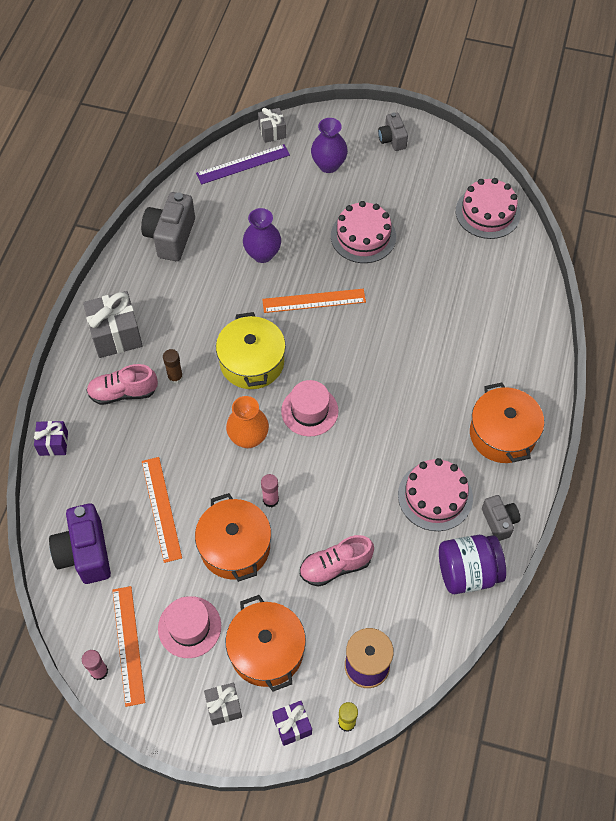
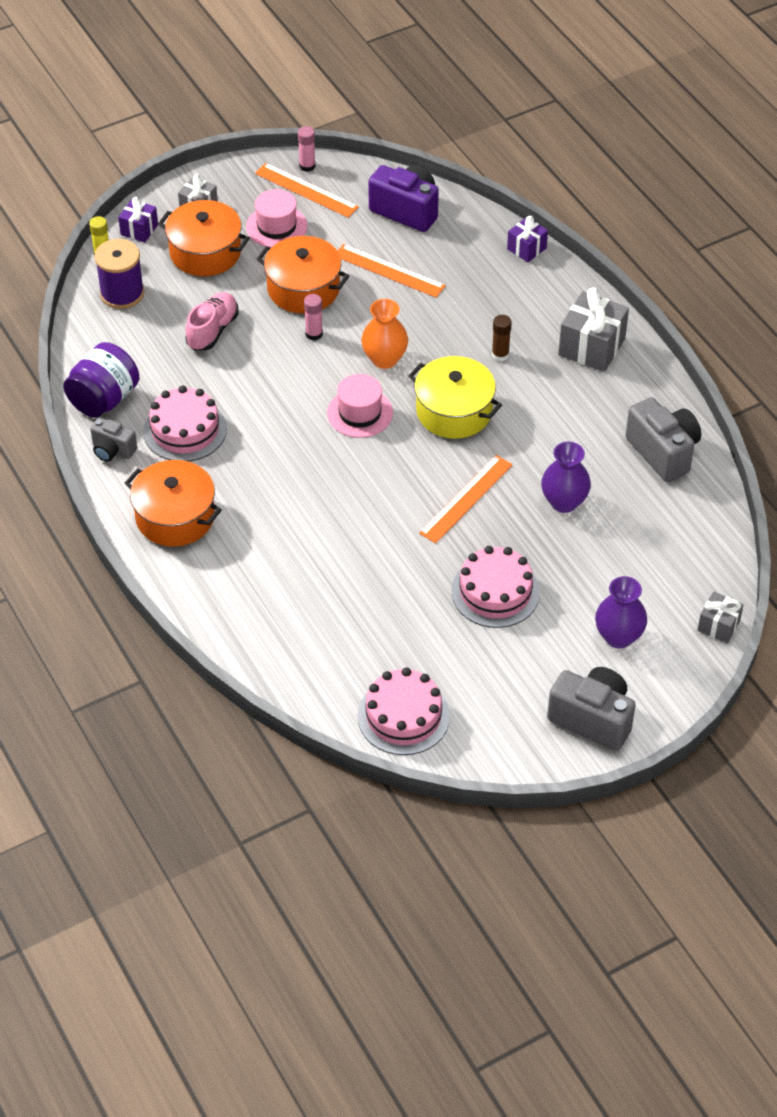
camera: 135 degrees right, 10 degrees down
pink shoe [86,364,158,405] -> none
purple ruler [196,144,290,184] -> none
grey camera [378,113,408,151] -> grey camera [547,667,636,751], size x1.70

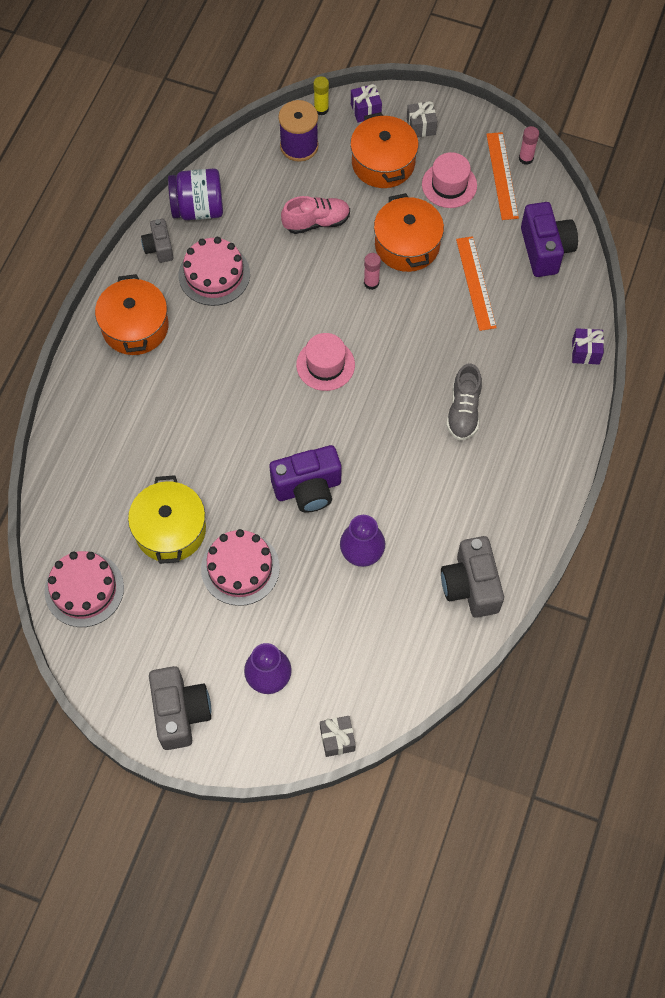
camera: 50 degrees right, 15 degrees up
orange vase [361,299,408,369] -> none
yellow pot [408,356,502,439] -> yellow pot moved to [128,475,206,564]
orange ruler [419,455,513,543] -> purple camera [270,445,341,513]
brown glue stick [492,315,512,361] -> grey shoe [446,363,482,441]
grey gift [558,288,629,372] -> none
grey camera [625,397,701,482] -> grey camera turned 150 degrees clockwise [441,536,504,618]

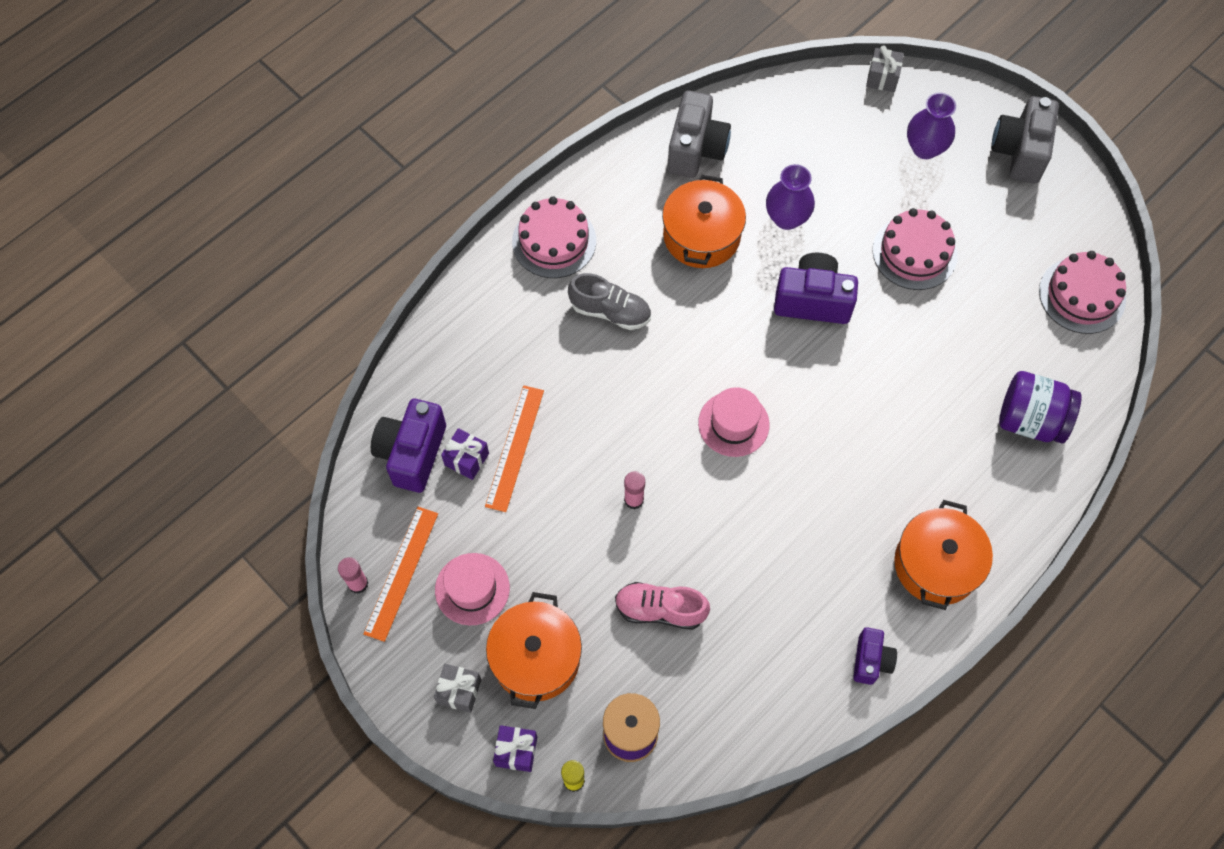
camera: 155 degrees left, 0 degrees up
yellow pot [128,475,206,564] -> none
grey camera [141,219,174,263] -> purple camera [853,627,897,685]
purple jar [168,168,223,220] -> purple jar moved to [999,371,1082,444]
pink cake [179,237,250,306] -> pink cake moved to [512,197,596,278]
orange pot [374,193,444,272] -> orange pot moved to [662,175,746,268]
grey shoe [446,363,482,441] -> grey shoe turned 75 degrees clockwise [568,273,651,330]
purple gift [572,328,604,365] -> purple gift moved to [441,428,489,480]

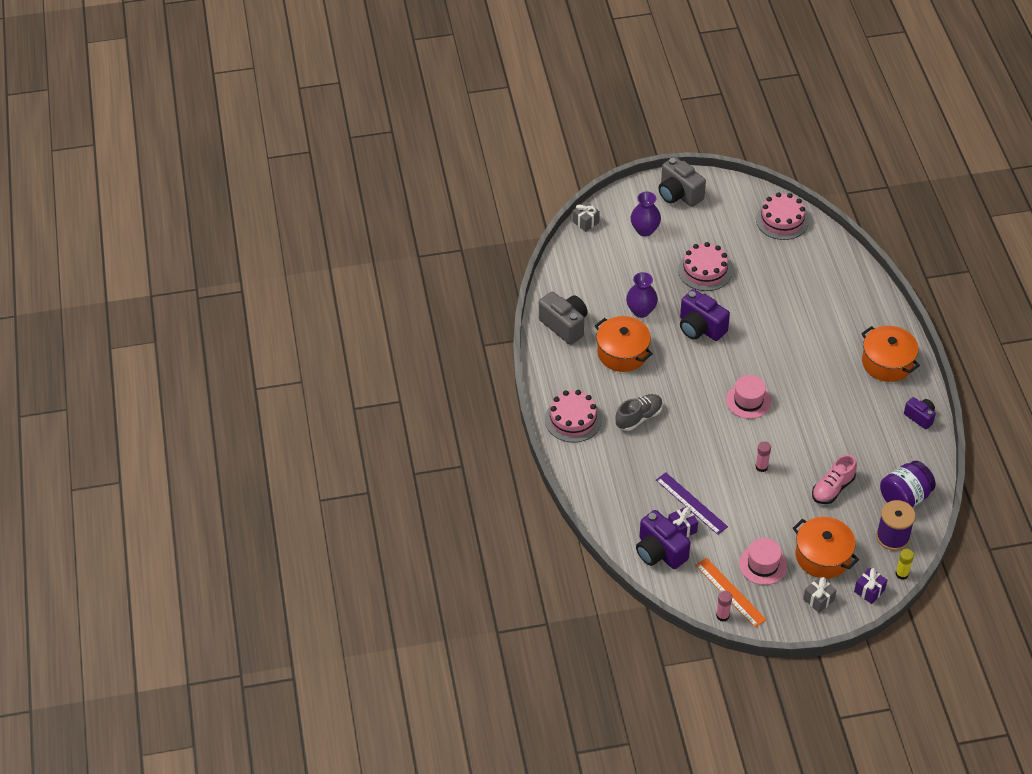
camera: 55 degrees left, 15 degrees down
orange ruler [485,385,544,512] -> purple ruler [656,472,728,535]
purple camera [774,253,858,324] -> purple camera turned 90 degrees counterclockwise [680,289,730,341]
purple jar [999,371,1082,444] -> purple jar moved to [880,461,936,508]

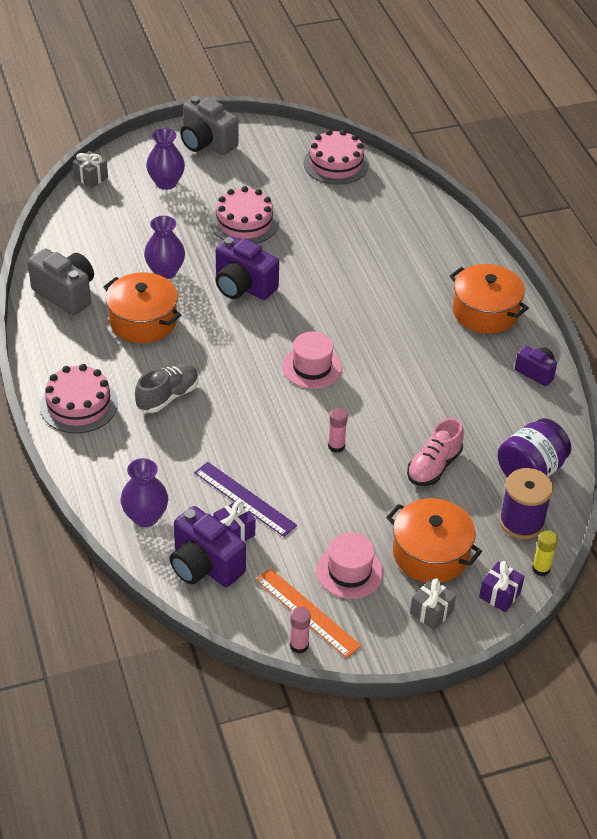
camera: 10 degrees left, 5 degrees down
none -> purple vase [120,458,168,527]

